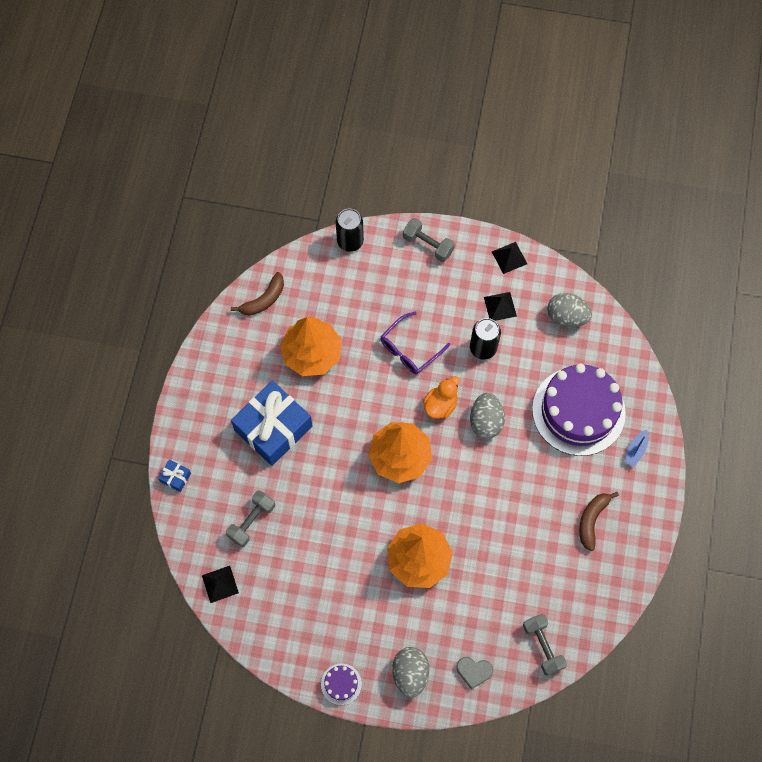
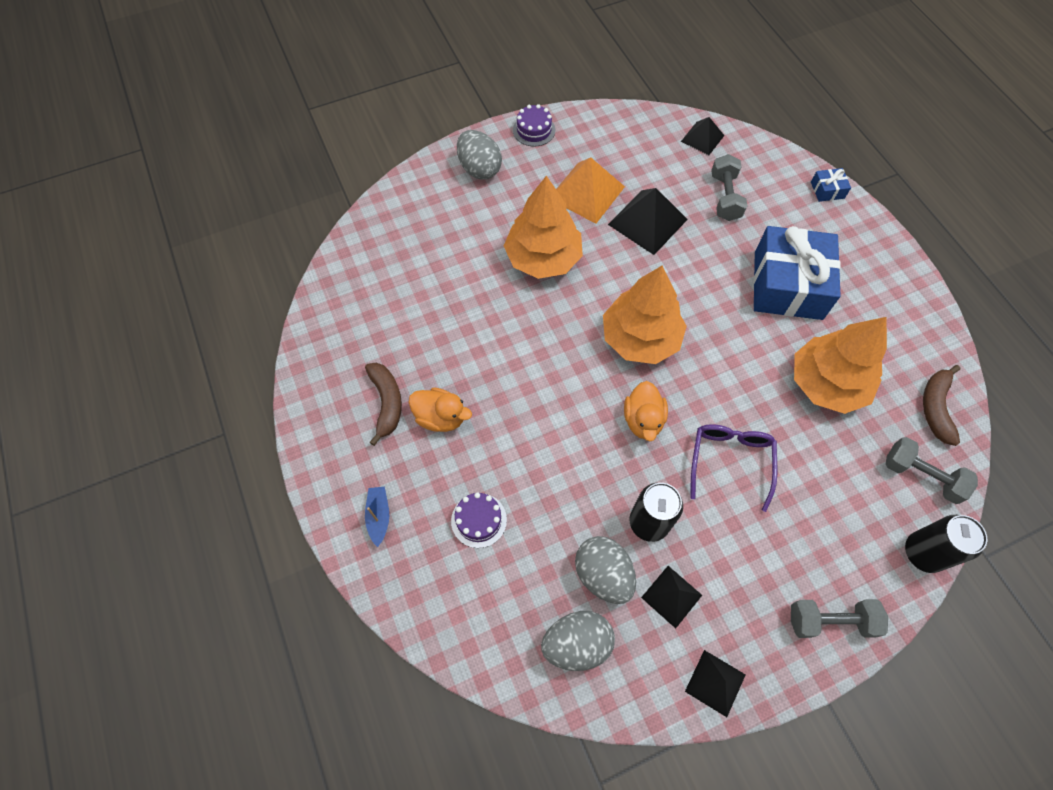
camera: 145 degrees right, 5 degrees down
grey heart [456,657,493,689] -> none
grey egg [470,393,505,439] -> grey egg moved to [575,536,636,604]
grey dumbbell [523,614,567,676] -> grey dumbbell moved to [886,437,978,504]
purple cake [532,364,626,456] -> purple cake [451,492,507,548], size x0.41
none -> orange duck [409,388,472,432]
none -> orange pyramid [556,158,625,224]
none -> black pyramid [608,188,688,255]

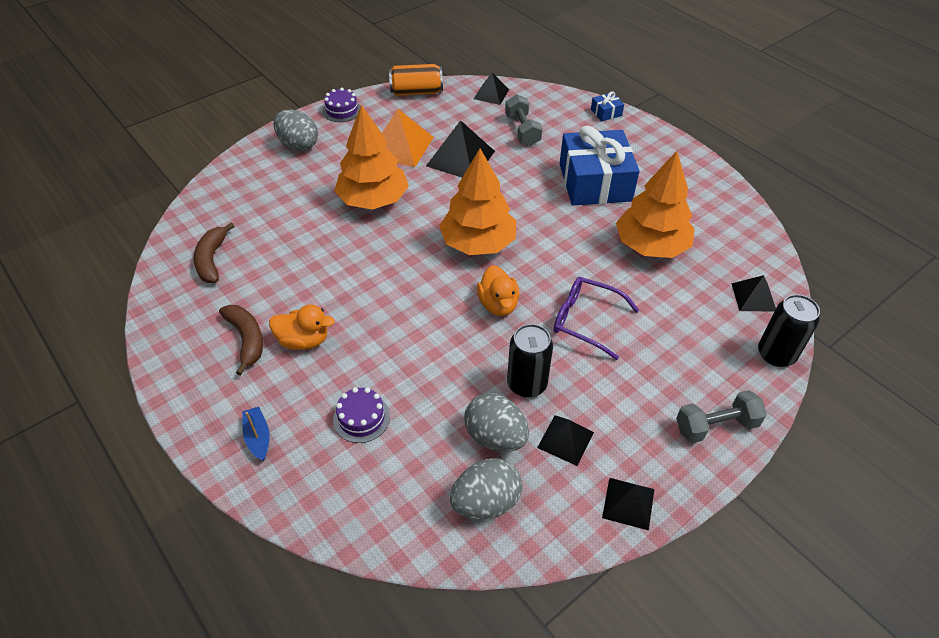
camera: 15 degrees left, 15 degrees down
purple glasses [690,424,777,512] -> purple glasses turned 60 degrees counterclockwise [554,277,639,360]
grey dumbbell [886,437,978,504] -> black pyramid [731,275,776,312]
brown banana [923,365,960,446] -> brown banana moved to [193,222,235,283]
none -> orange can [389,64,443,96]

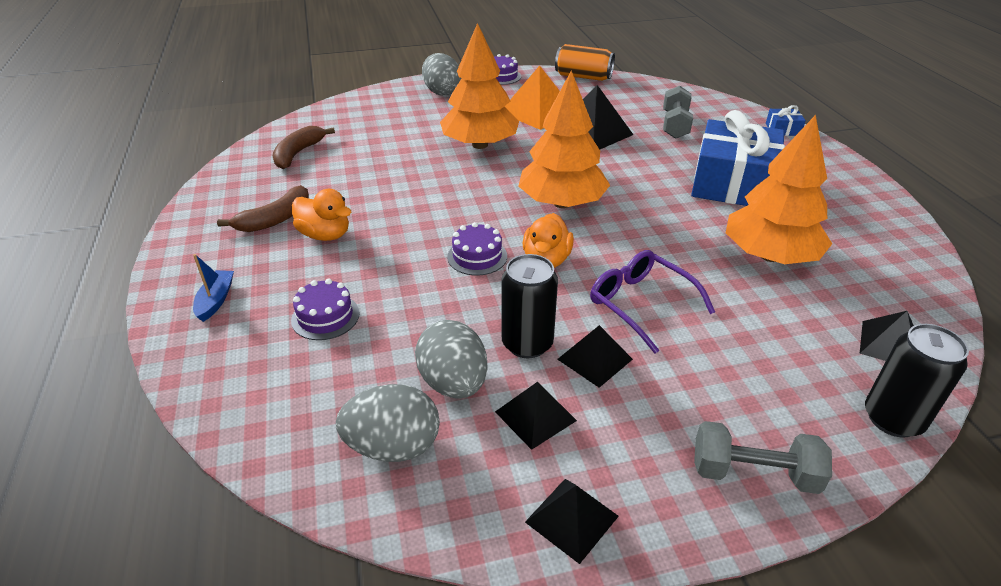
camera: 25 degrees right, 10 degrees down
brown banana [219,305,263,375] -> brown banana turned 45 degrees clockwise [217,185,309,232]
black pyramid [474,73,509,105] -> black pyramid moved to [557,325,633,388]
none -> purple cake [447,222,507,276]

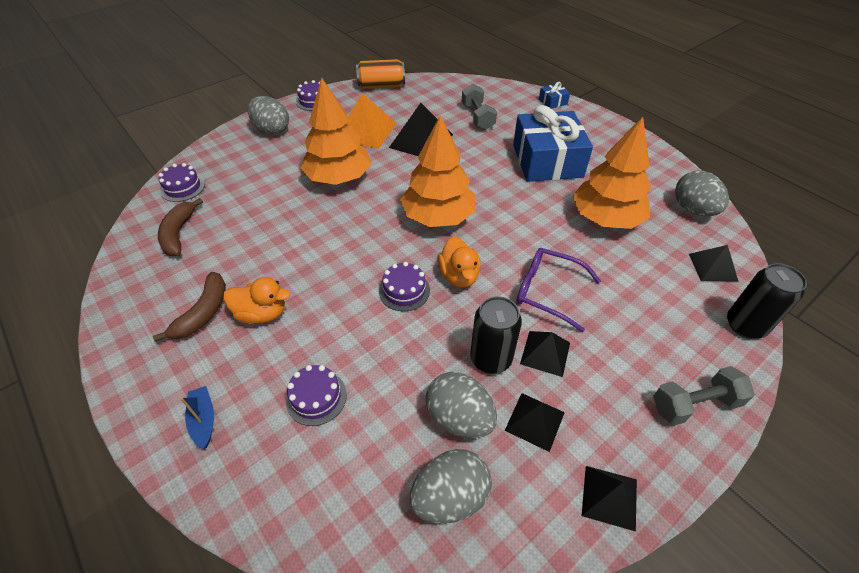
camera: 25 degrees left, 10 degrees up
none -> purple cake [158,163,205,202]
none -> grey egg [675,171,729,216]

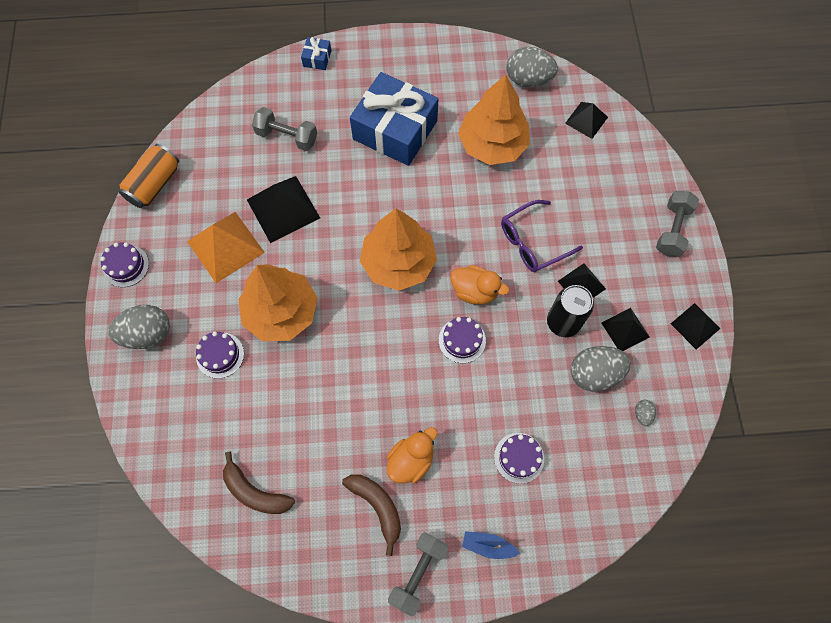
camera: 55 degrees left, 20 degrees up
purple cake [158,163,205,202] -> purple cake moved to [196,331,244,379]
grey egg [409,449,492,524] -> grey egg [635,400,656,426], size x0.45
black can [727,263,807,339] -> none
none -> grey dumbbell [388,532,448,617]

